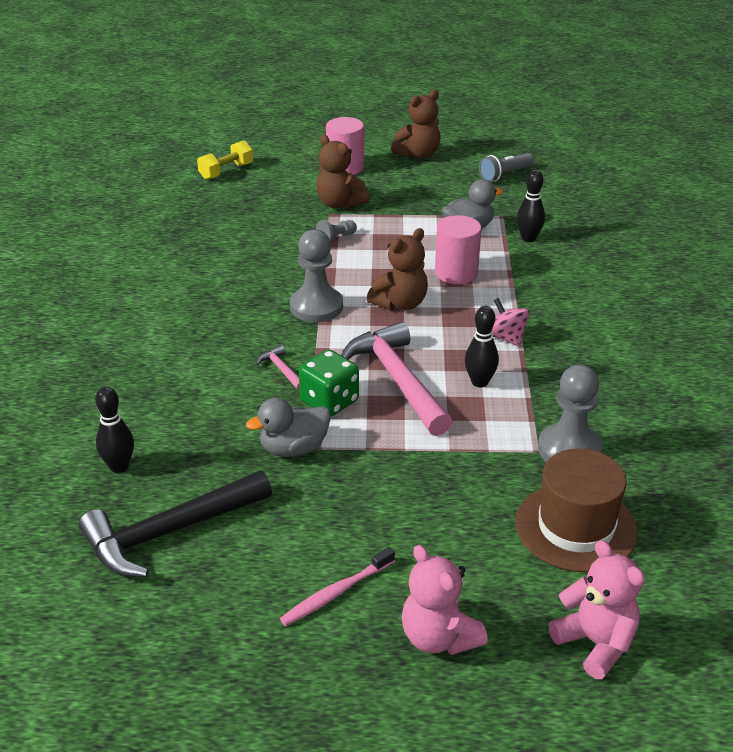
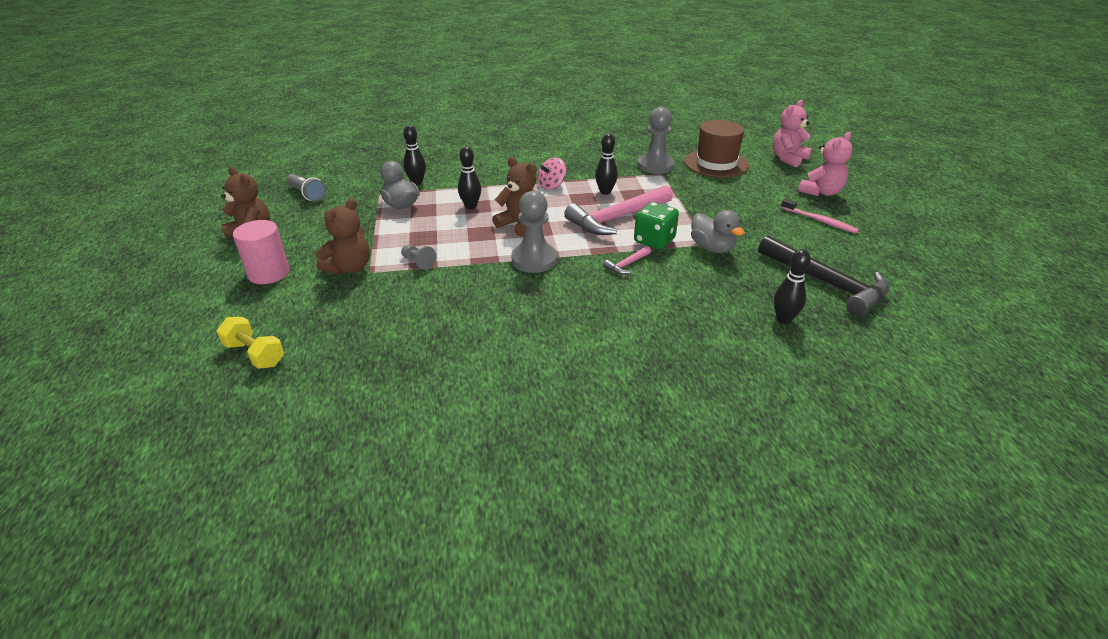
camera: 100 degrees left, 0 degrees up
pink cylinder [435,215,481,284] -> black bowling pin [458,146,481,209]

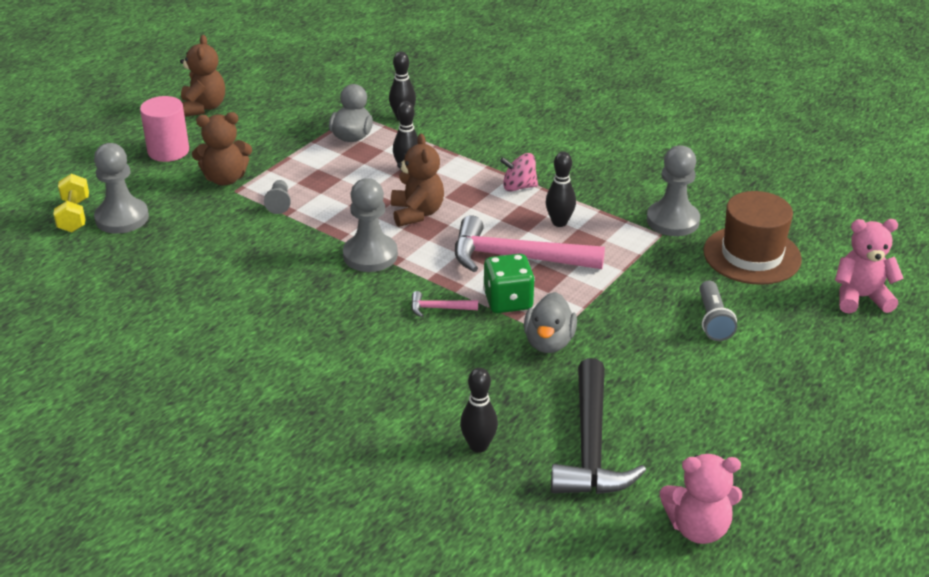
camera: 45 degrees right, 0 degrees up
grey flashlight [286,174,326,201] -> grey flashlight moved to [699,280,737,341]
pink toothbrush [781,199,859,233] -> none
pink teddy bear [798,132,852,196] -> pink teddy bear moved to [660,454,742,544]
none -> grey pawn [94,143,149,234]

